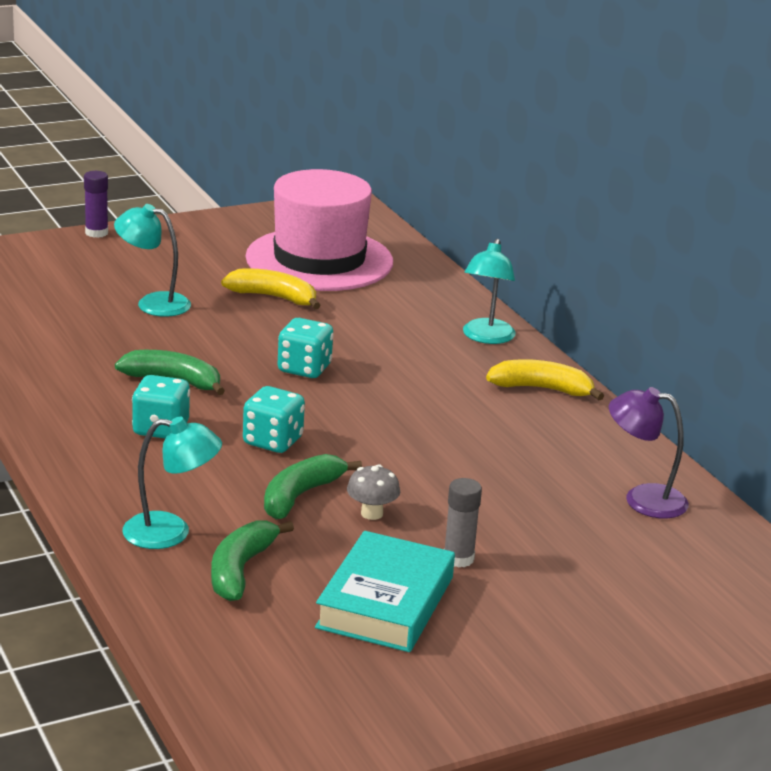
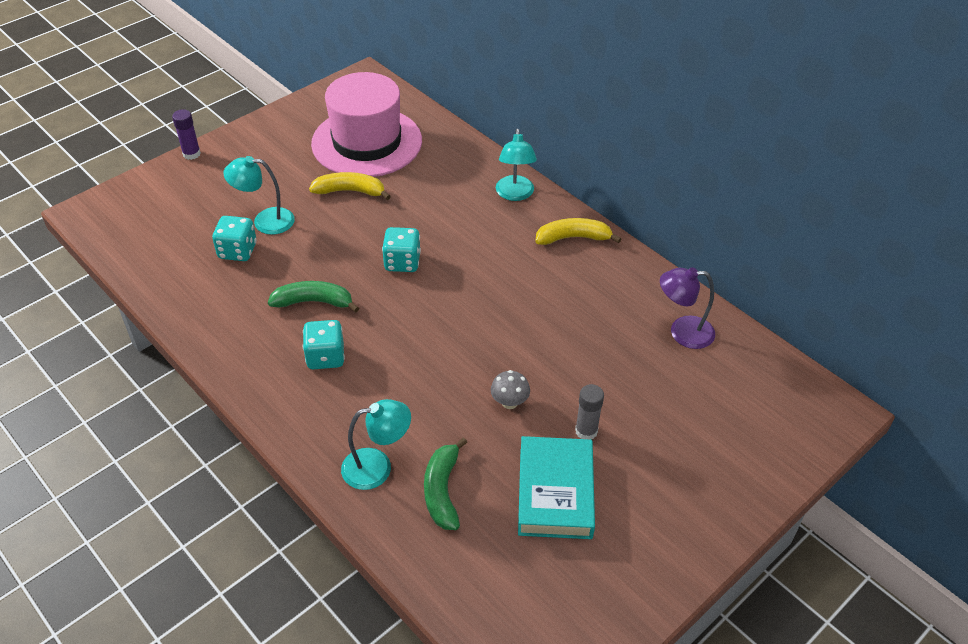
camera: 15 degrees left, 20 degrees up
turquoise dice [243,386,305,453] -> turquoise dice moved to [212,216,257,261]
green banana [264,454,362,520] -> none

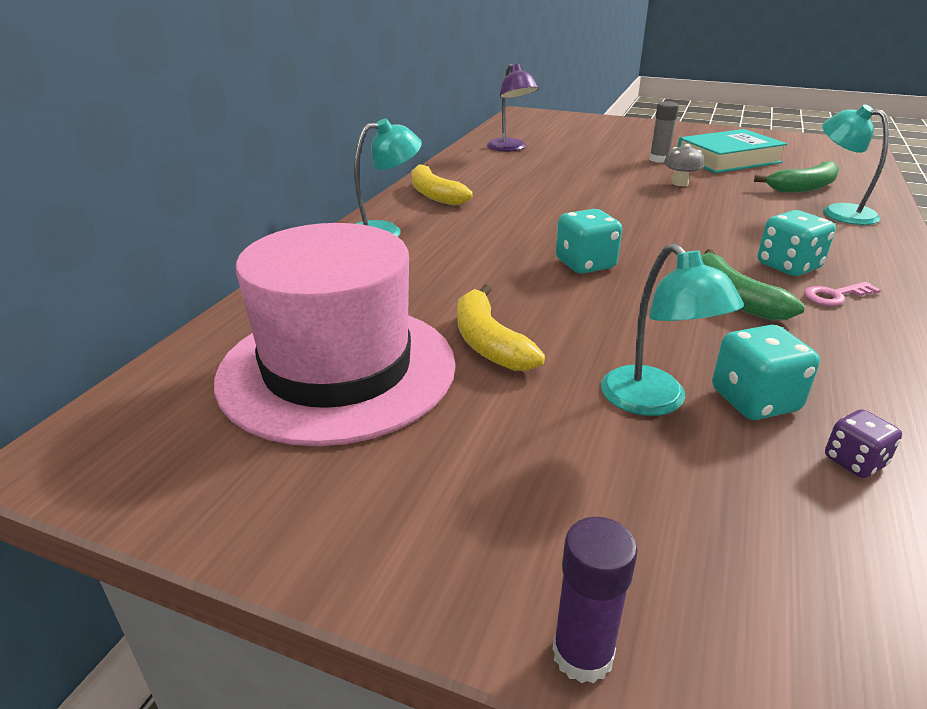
camera: 115 degrees left, 15 degrees down
none -> pink key [804,282,881,306]
none -> purple dice [825,409,902,478]

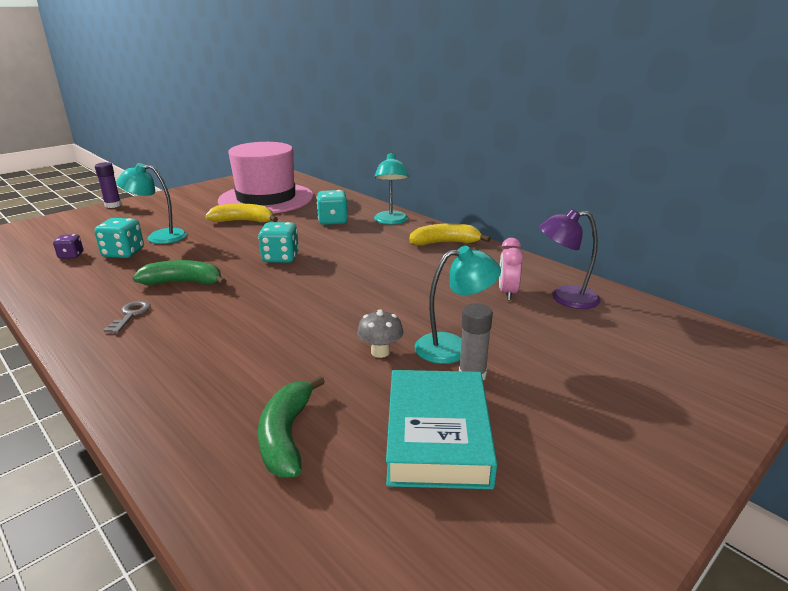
camera: 115 degrees right, 5 degrees down
turquoise dice [758,210,836,276] -> turquoise dice moved to [317,190,348,225]
pink key [804,282,881,306] -> grey key [104,301,151,333]
turquoise lamp [822,104,889,225] -> turquoise lamp moved to [415,246,501,364]
none -> pink clock [499,238,523,300]

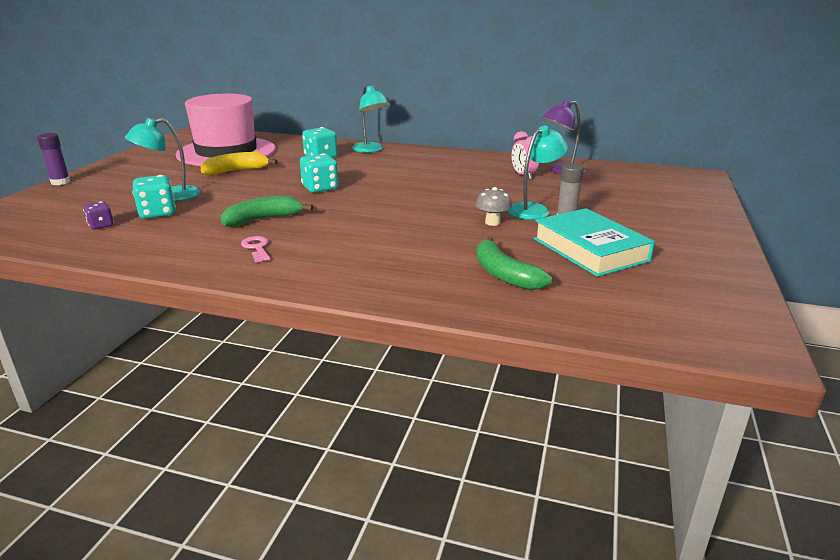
camera: 30 degrees left, 0 degrees up
grey key [104,301,151,333] -> pink key [241,236,270,262]
yellow banana [409,223,491,246] -> none

